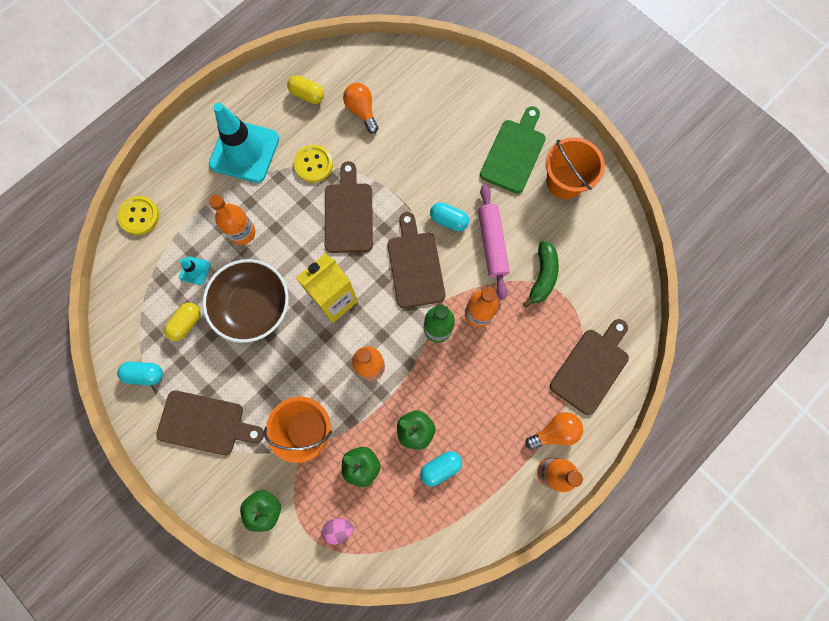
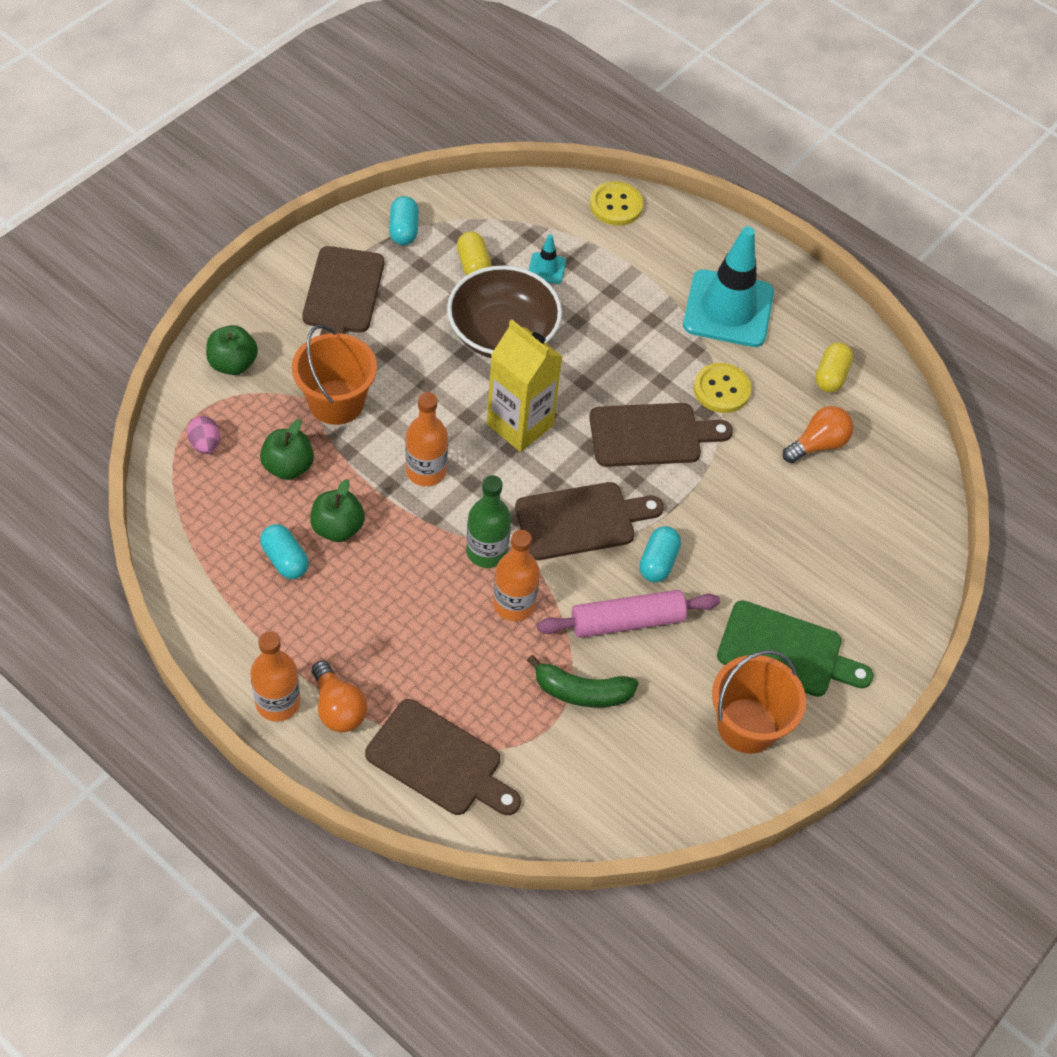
camera: 80 degrees right, 20 degrees down
yellow capsule [164,302,201,341] -> yellow capsule turned 45 degrees clockwise [457,232,491,276]
orange bottle [209,195,256,245] -> none

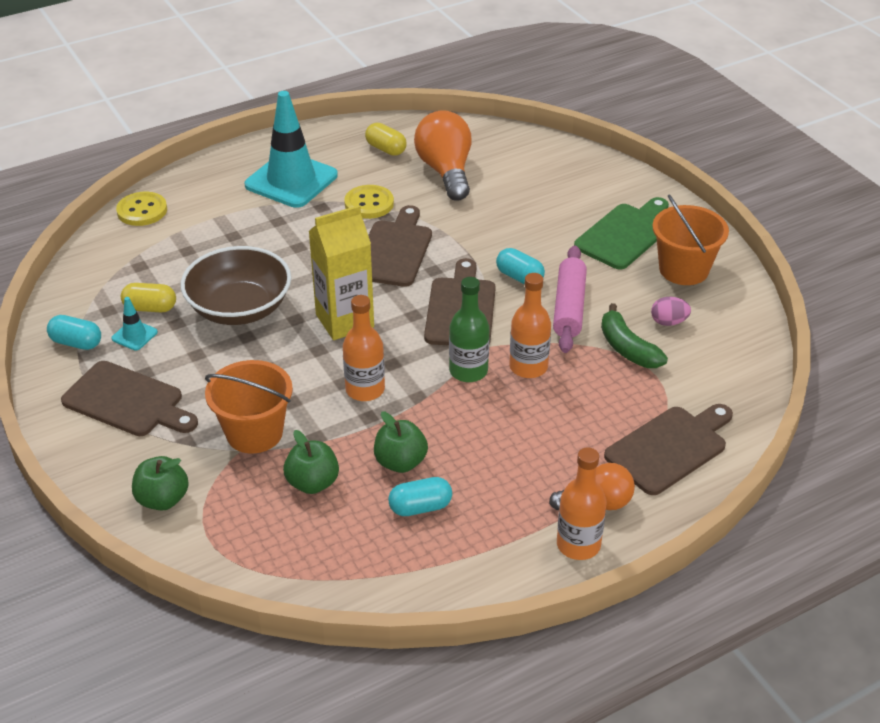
camera: 65 degrees left, 15 degrees down
pink egg [187,416,220,454] -> pink egg moved to [651,297,691,326]
green banana [527,655,639,708] -> green banana turned 120 degrees clockwise [601,303,668,368]
turquoise traffic cone [528,234,566,284] -> turquoise traffic cone moved to [111,297,158,351]
orange light bulb [783,406,853,463] -> orange light bulb [414,110,471,201], size x1.62

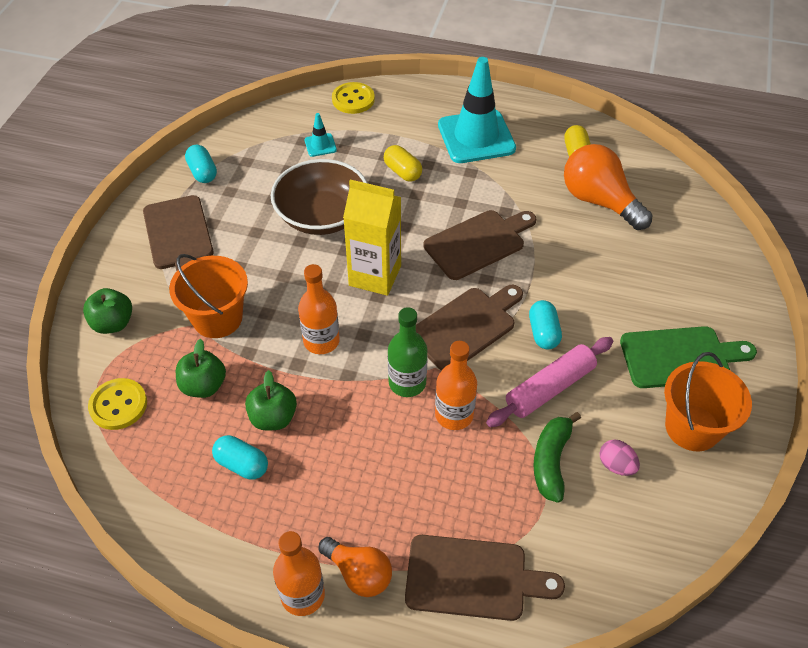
camera: 45 degrees right, 10 degrees up
turquoise traffic cone [111,297,158,351] -> turquoise traffic cone moved to [305,113,337,157]
yellow capsule [121,283,176,312] -> yellow capsule moved to [384,145,422,182]
yellow button [344,185,394,219] -> yellow button moved to [88,378,147,430]
orange light bulb [414,110,471,201] -> orange light bulb turned 75 degrees counterclockwise [564,144,652,230]

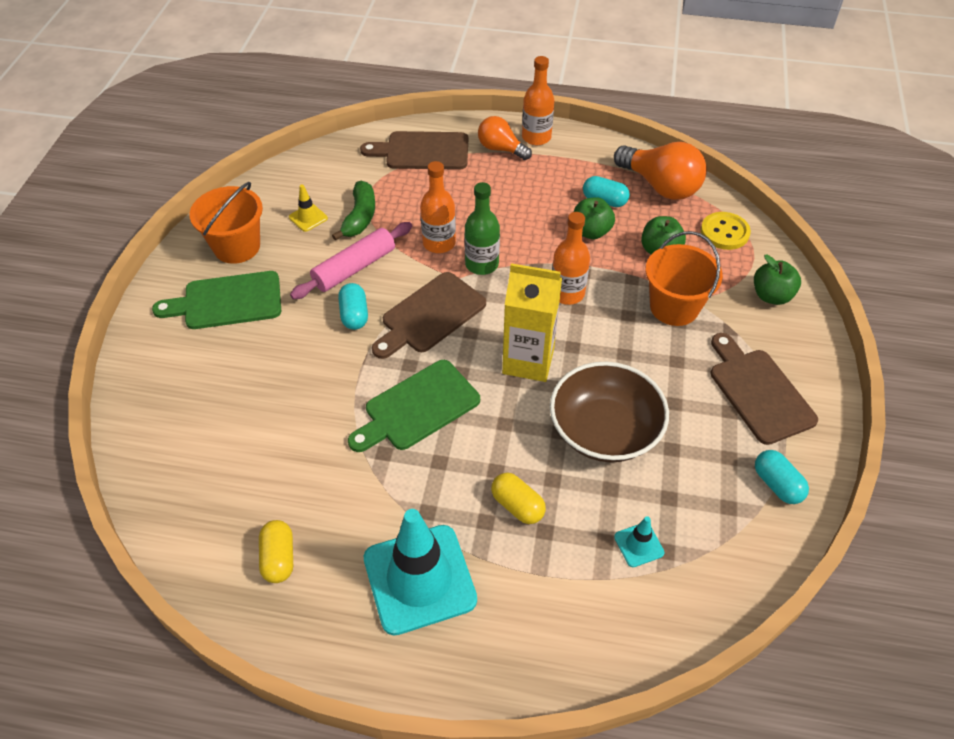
camera: 175 degrees right, 0 degrees up
yellow button [332,82,375,114] -> none
brown cutting board [423,210,536,280] -> green cutting board [348,360,480,452]
orange light bulb [564,144,652,230] -> orange light bulb moved to [614,142,707,200]
pink egg [600,439,640,476] -> yellow traffic cone [289,184,328,232]

